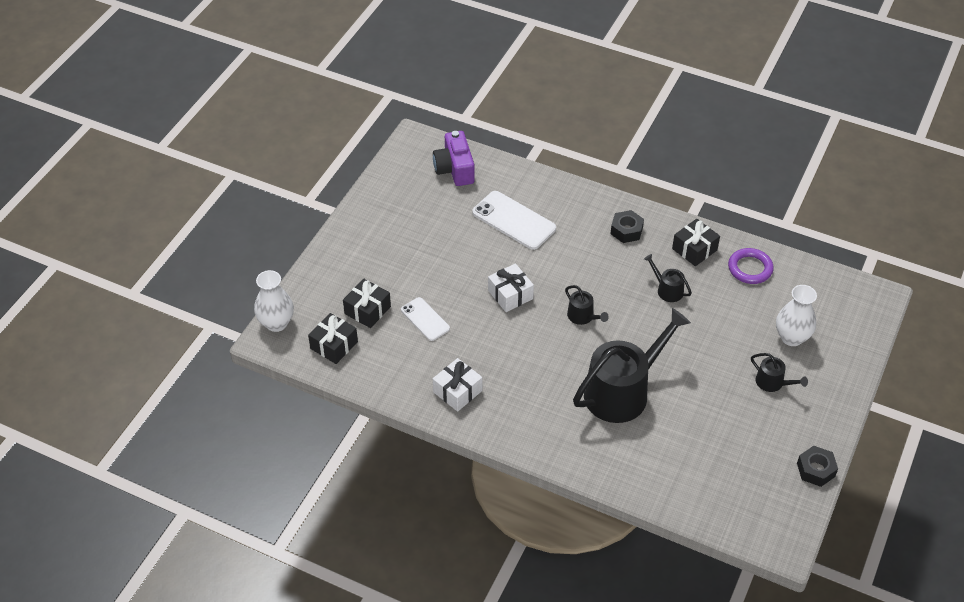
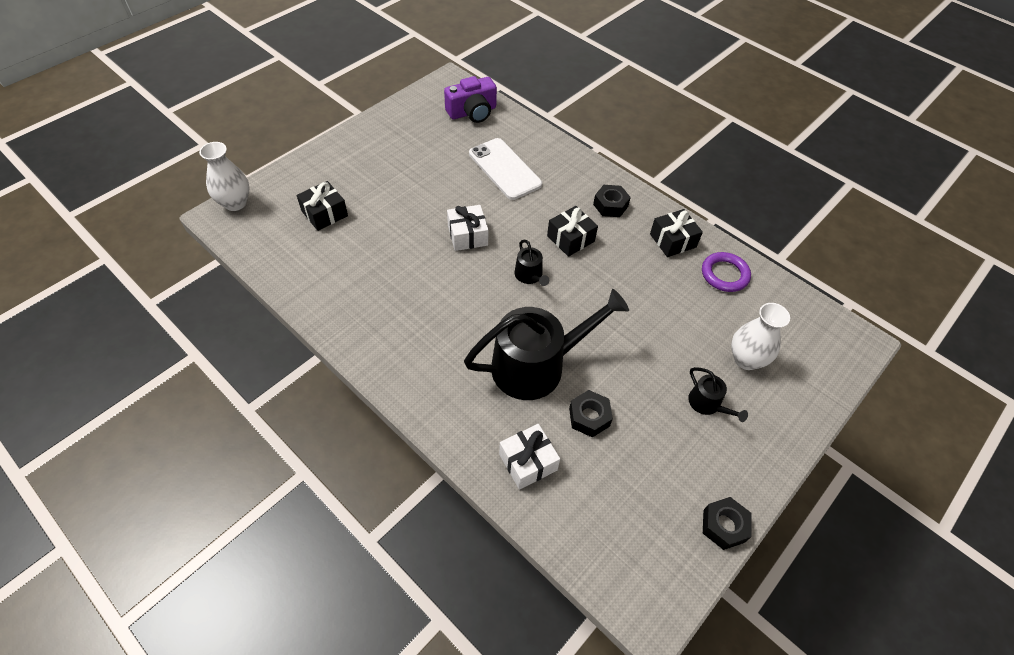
camera: 15 degrees right, 5 degrees up
black gift [308,313,358,364] -> black gift moved to [547,206,598,257]
white phone [401,297,450,341] -> none
purple camera [433,131,475,186] -> purple camera turned 120 degrees counterclockwise [444,76,497,123]
white gift [433,358,482,412] -> white gift moved to [499,424,560,490]
black watering can [644,254,692,302] -> none
none -> black nut [569,390,613,438]

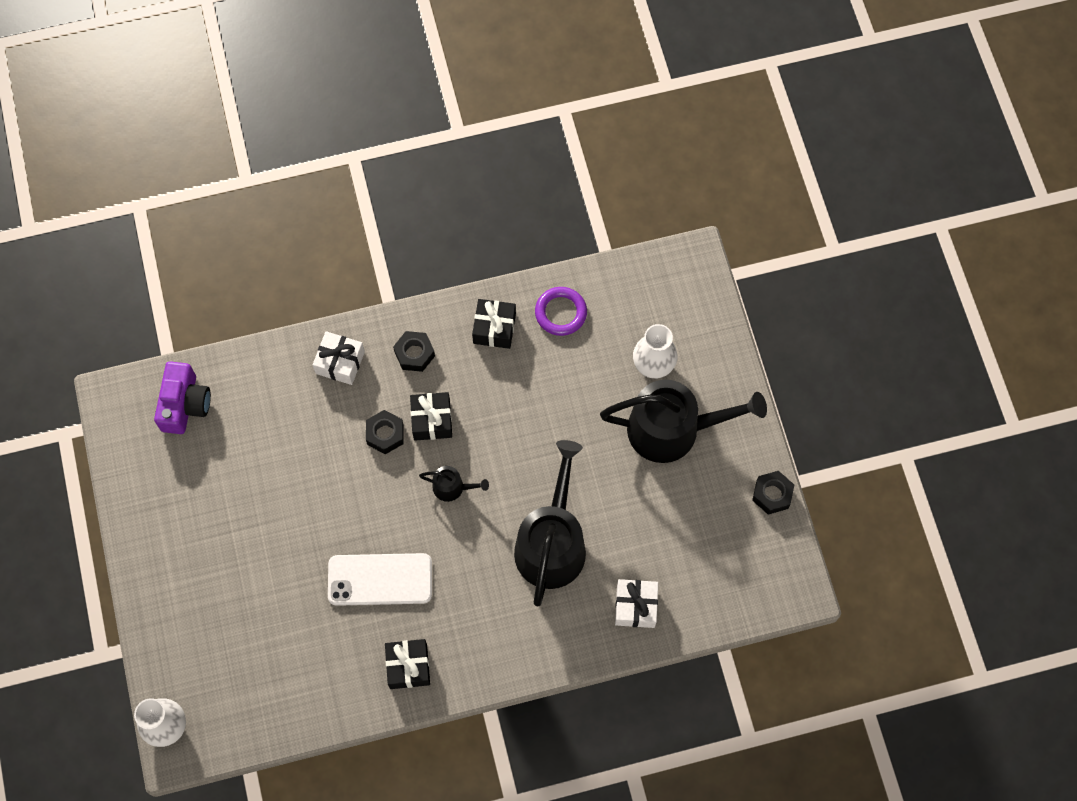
camera: 55 degrees left, 15 degrees up
black gift [296,181,348,231] -> black gift moved to [385,639,430,689]
white gift [447,205,488,251] -> white gift moved to [312,331,365,385]
white phone [469,138,542,200] -> white phone moved to [328,553,432,606]
black nut [569,390,613,438] -> black nut moved to [366,410,403,454]
black watering can [688,367,748,422] -> black watering can [600,379,767,463], size x2.29

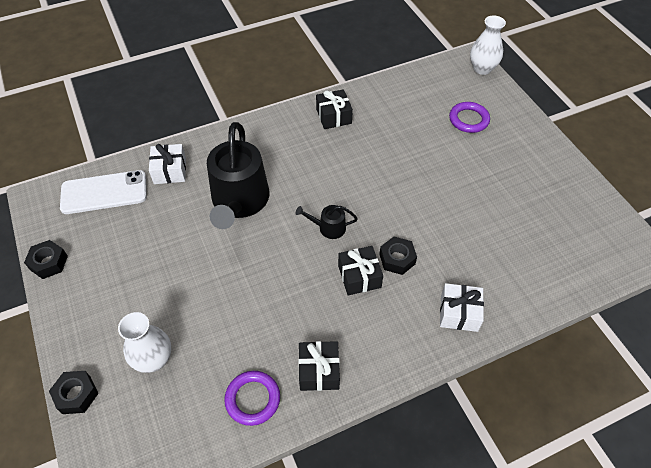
camera: 170 degrees right, 15 degrees down
purple camera [154,361,211,434] -> none
white phone [328,553,432,606] -> white phone moved to [60,170,147,214]
black nut [393,331,435,372] -> black nut moved to [49,371,99,414]
black watering can [600,379,767,463] -> none
none -> purple ring [449,102,490,133]

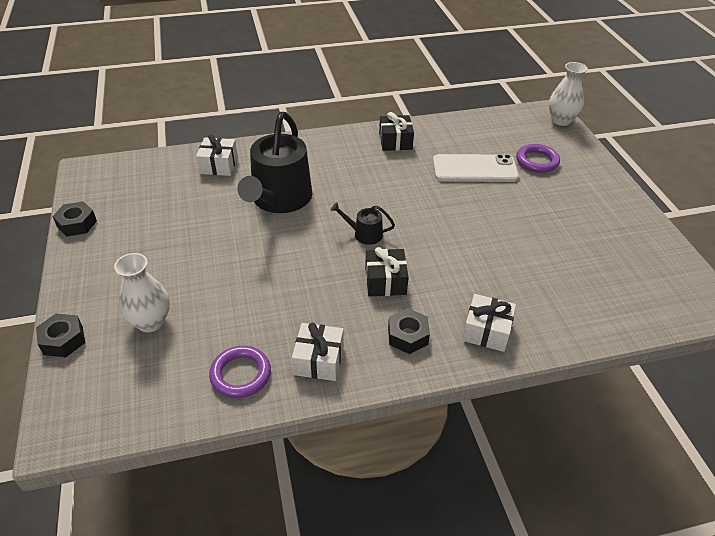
camera: 10 degrees right, 10 degrees down
white phone [60,170,147,214] -> white phone moved to [433,154,519,182]
black gift [298,341,340,391] -> white gift [292,323,344,381]
black nut [379,237,417,275] -> black nut moved to [388,308,430,354]

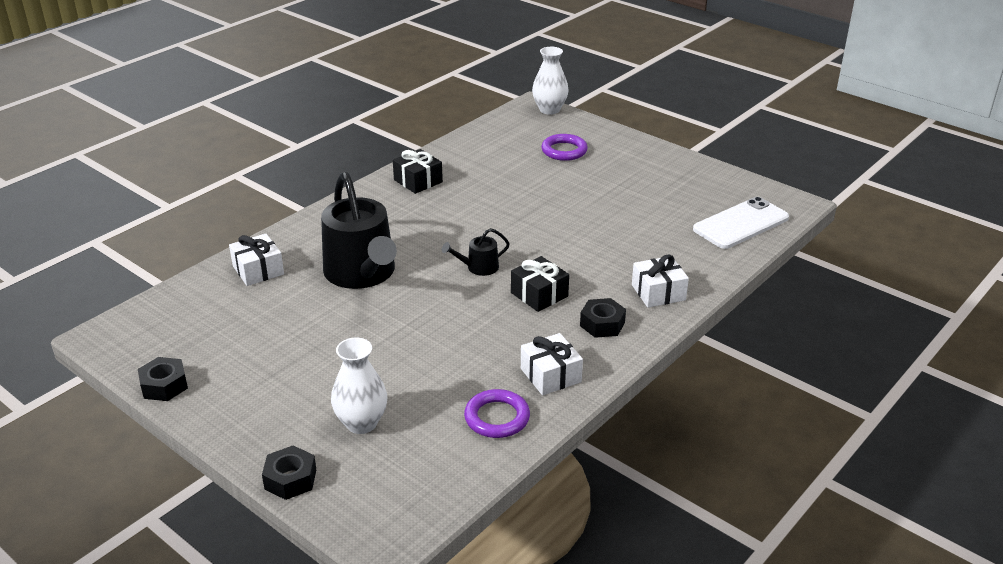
camera: 35 degrees left, 10 degrees down
white phone [433,154,519,182] -> white phone moved to [693,197,789,249]

